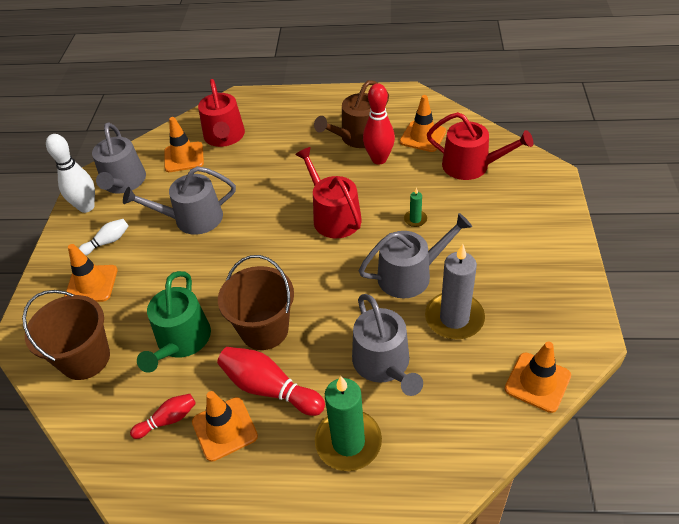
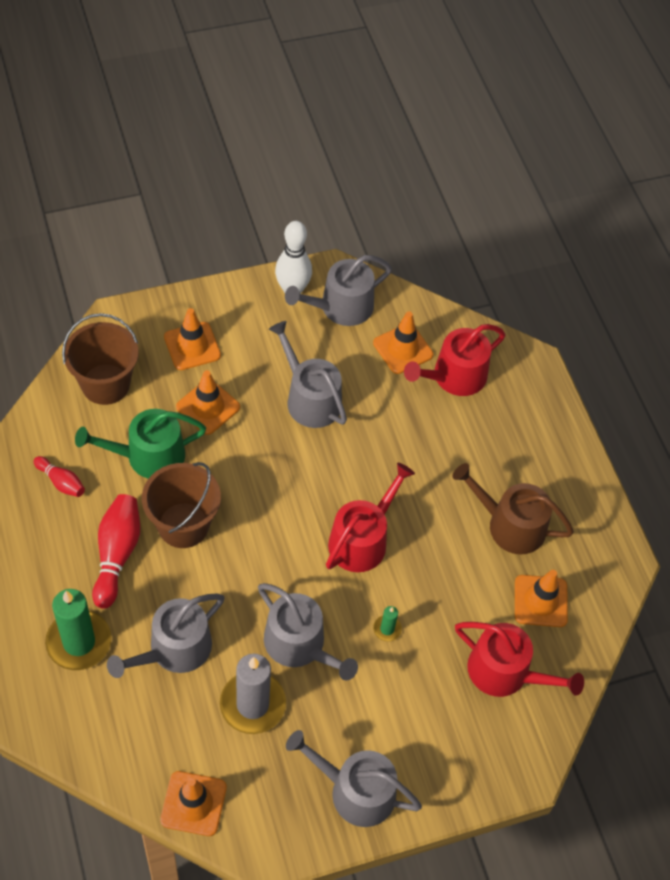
camera: 60 degrees right, 10 degrees up
white bowling pin [78,219,129,255] -> none
orange traffic cone [192,391,258,462] -> orange traffic cone moved to [176,370,240,435]
red bowling pin [363,83,395,164] -> none
red watering can [427,112,533,180] -> red watering can turned 60 degrees counterclockwise [455,622,584,697]
none -> grey watering can [286,730,422,827]

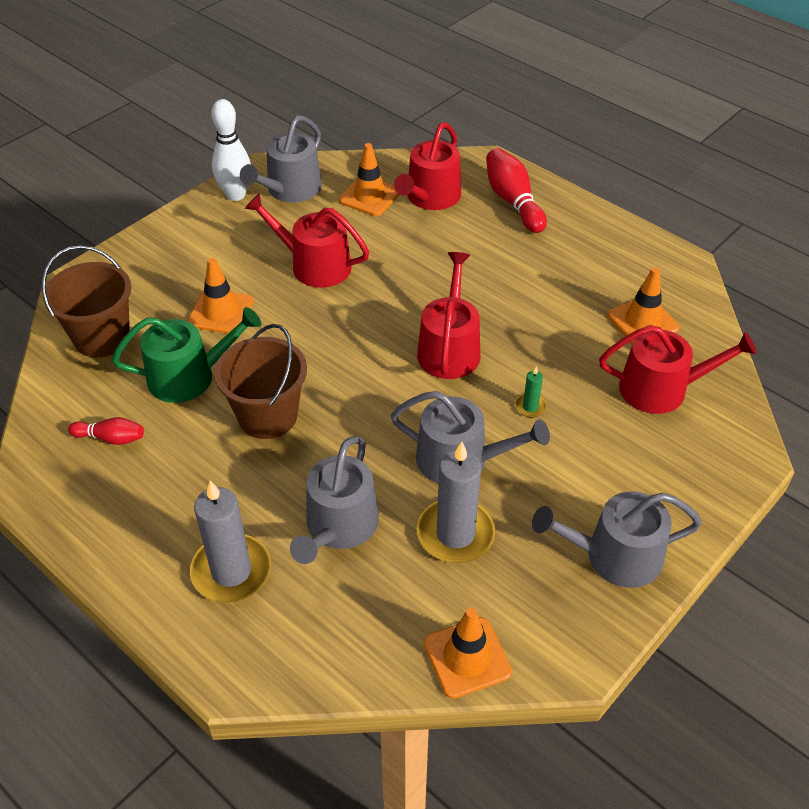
camera: 25 degrees left, 10 degrees down
green candle [45,589,111,670] -> grey candle [190,480,271,603]
green watering can [75,409,206,479] -> green watering can turned 150 degrees counterclockwise [112,307,261,403]
red bowling pin [92,494,140,609] -> red bowling pin moved to [486,148,547,233]
orange traffic cone [164,308,221,370] -> none
grey watering can [269,321,347,428] -> red watering can [245,193,369,288]
brown watering can [452,463,574,555] -> none

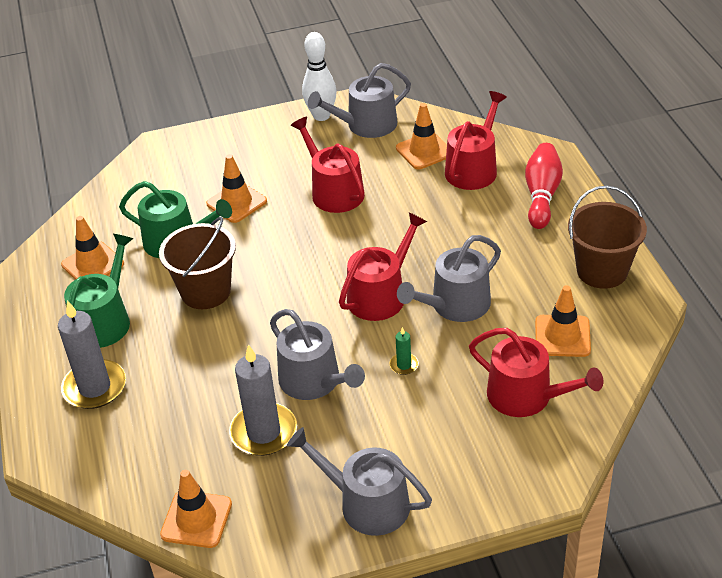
camera: 35 degrees right, 5 degrees down
brown bucket [42,245,131,358] -> brown bucket moved to [568,186,647,289]
red bowling pin [68,417,144,445] -> orange traffic cone [61,216,124,280]
grey watering can [290,436,379,564] -> grey watering can moved to [397,235,501,322]
red watering can [394,122,461,210] -> red watering can turned 150 degrees clockwise [445,91,507,190]
none -> green watering can [64,234,133,348]

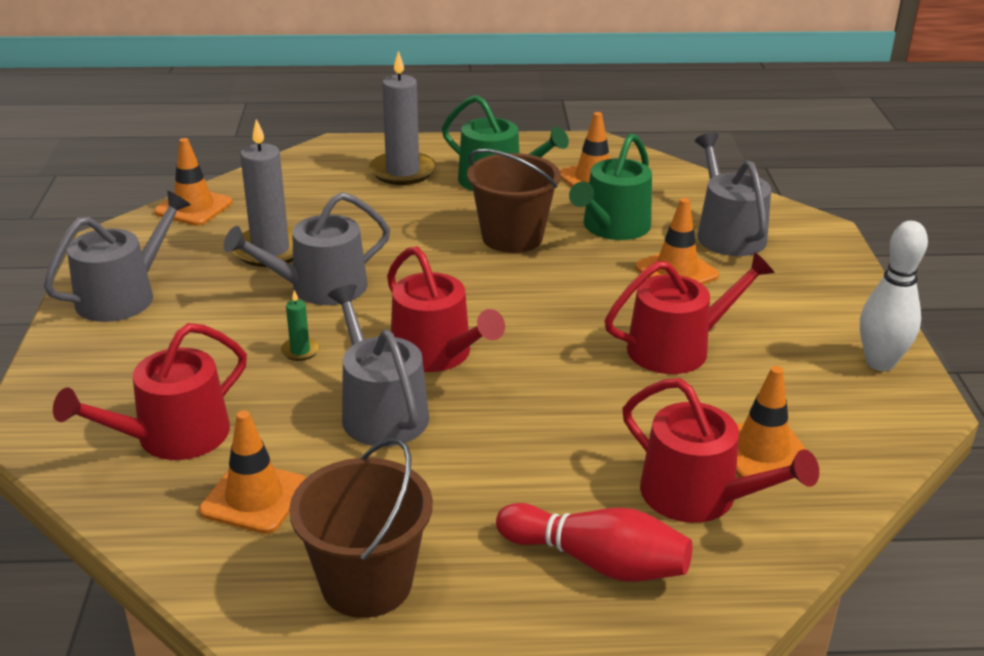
camera: 100 degrees right, 10 degrees down
grey watering can [308,63,411,138] -> grey watering can moved to [695,133,771,256]

